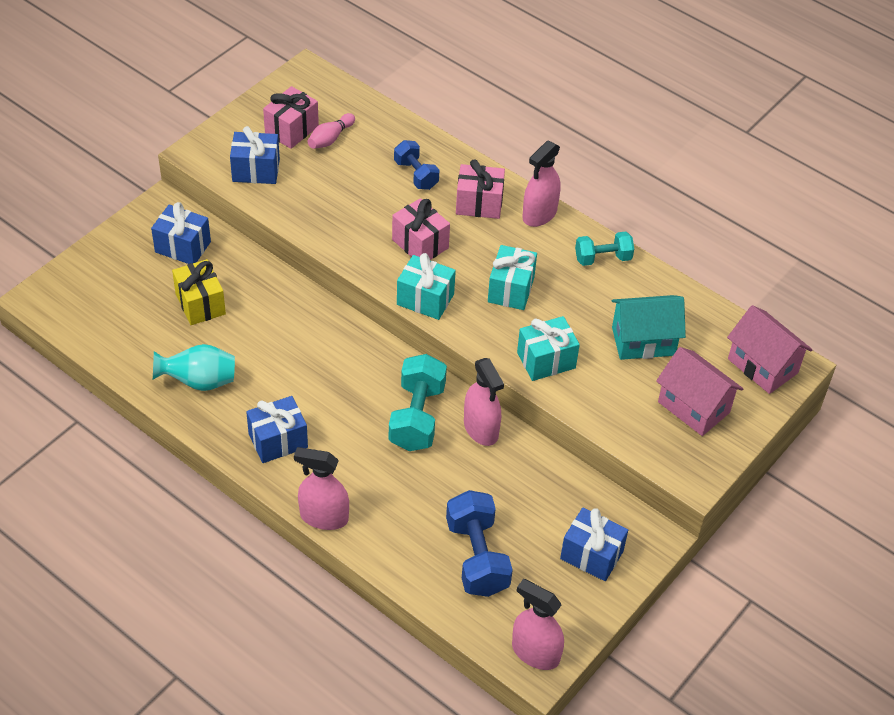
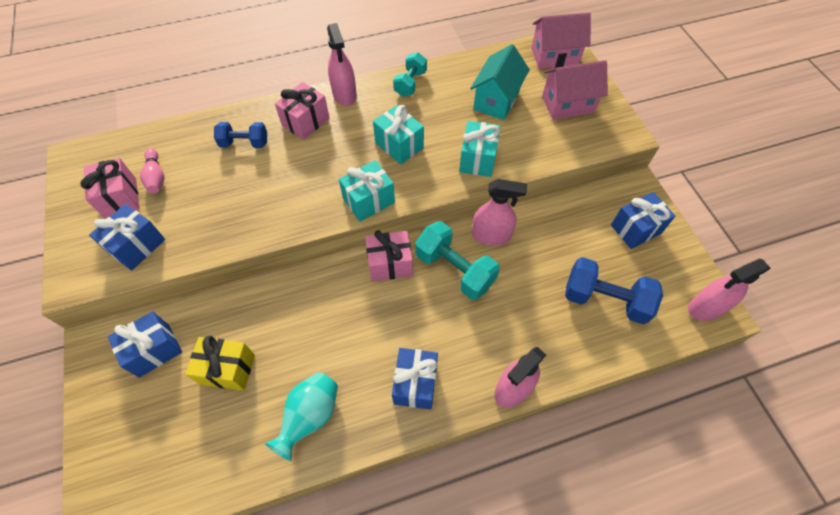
camera: 55 degrees left, 10 degrees up
pink gift [392,198,450,260] -> pink gift moved to [365,230,413,282]

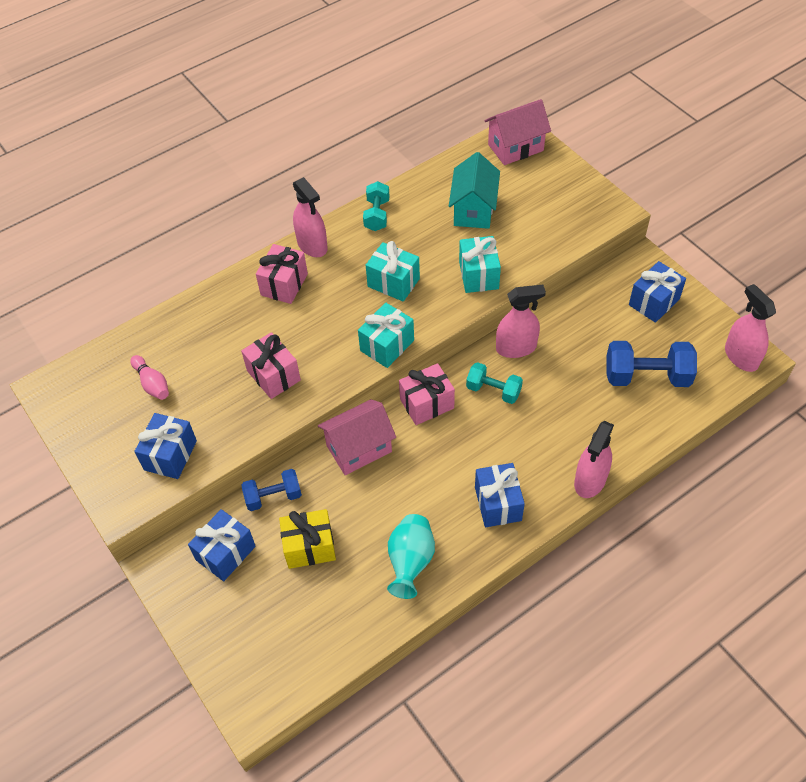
camera: 15 degrees left, 5 degrees down
pink gift [81,158,140,219] -> pink gift moved to [241,332,301,399]
blue dumbbell [214,122,267,148] -> blue dumbbell moved to [241,469,302,511]
turquoise dumbbell [415,221,500,300] -> turquoise dumbbell [466,362,523,404], size x0.63
pink house [542,60,608,120] -> pink house moved to [318,399,396,475]
pink spray bottle [688,259,771,321] -> pink spray bottle turned 105 degrees clockwise [725,284,776,372]

